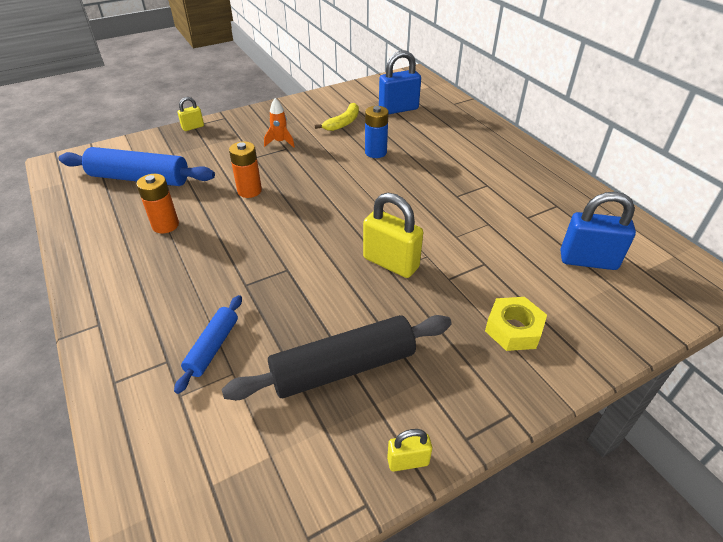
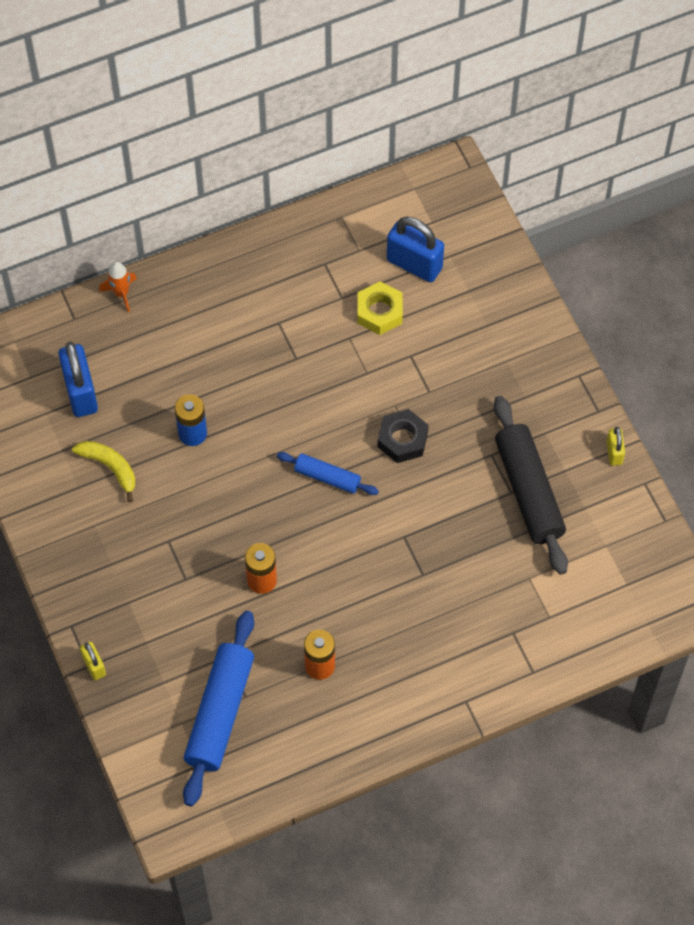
camera: 85 degrees left, 20 degrees up
blue rolling pin [174,295,242,394] -> blue rolling pin moved to [277,452,379,495]
orange rocket [264,98,295,148] -> orange rocket moved to [99,262,137,312]
yellow padlock [363,193,423,278] -> black nut [378,409,429,463]
yellow nut [485,297,547,351] -> yellow nut moved to [357,281,403,335]
blue padlock [560,192,636,270] -> blue padlock turned 75 degrees counterclockwise [387,216,444,282]

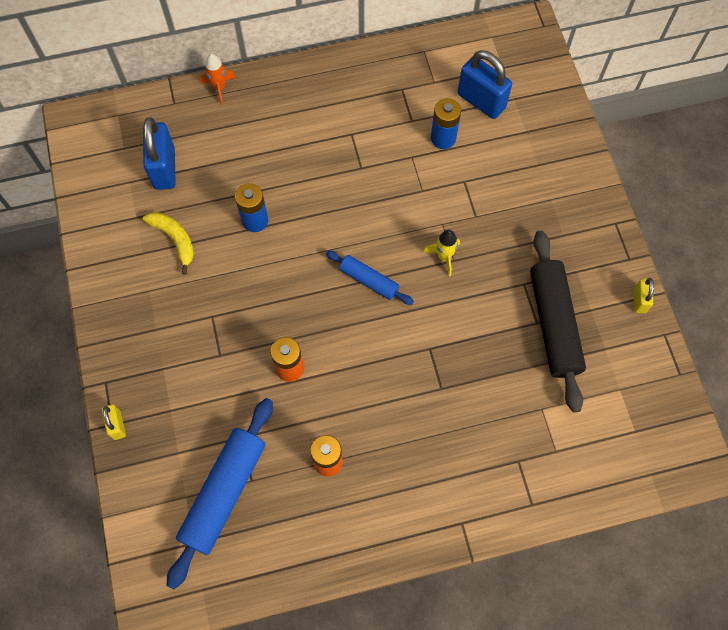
camera: 10 degrees right, 5 degrees up
yellow nut [357,281,403,335] -> blue battery [431,98,461,149]
black nut [378,409,429,463] -> yellow rocket [423,230,460,276]

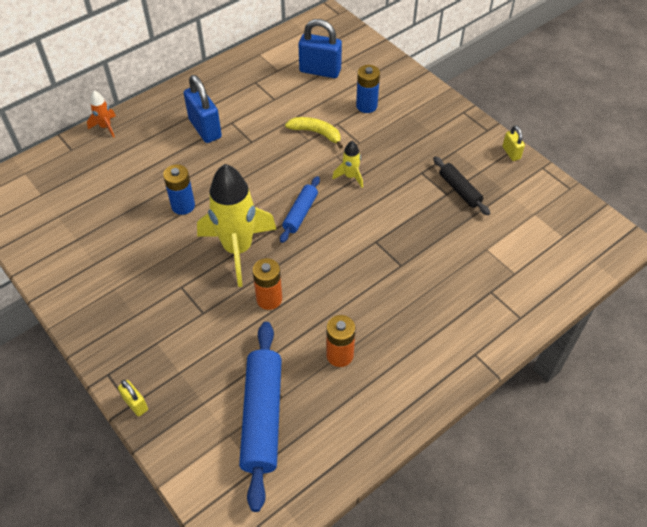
camera: 25 degrees left, 15 degrees down
blue padlock [143,117,176,190] -> blue padlock moved to [184,75,222,143]
yellow banana [143,212,194,275] -> yellow banana moved to [285,117,343,149]
blue rolling pin [326,250,414,305] -> blue rolling pin turned 75 degrees counterclockwise [280,176,320,243]
blue battery [431,98,461,149] -> blue battery moved to [356,65,380,113]
black rolling pin [530,230,586,413] -> black rolling pin [433,156,490,215], size x0.55
none -> yellow rocket [197,164,277,287]

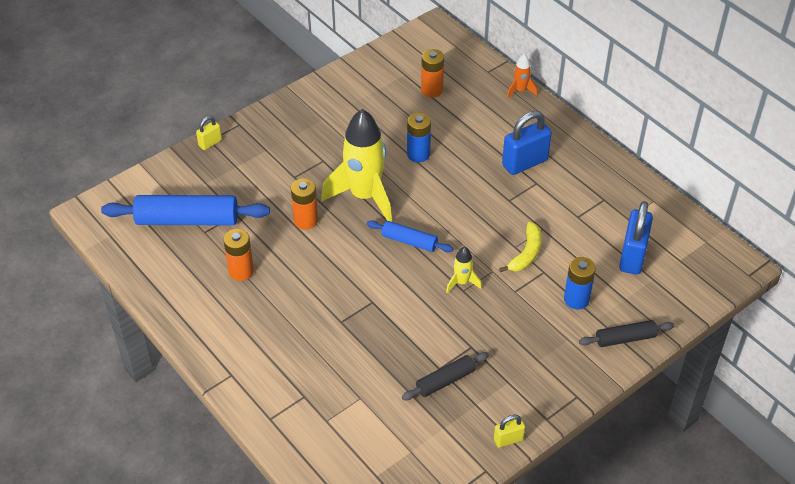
camera: 90 degrees right, 5 degrees down
none -> orange battery [421,49,444,98]
none -> black rolling pin [579,320,674,347]

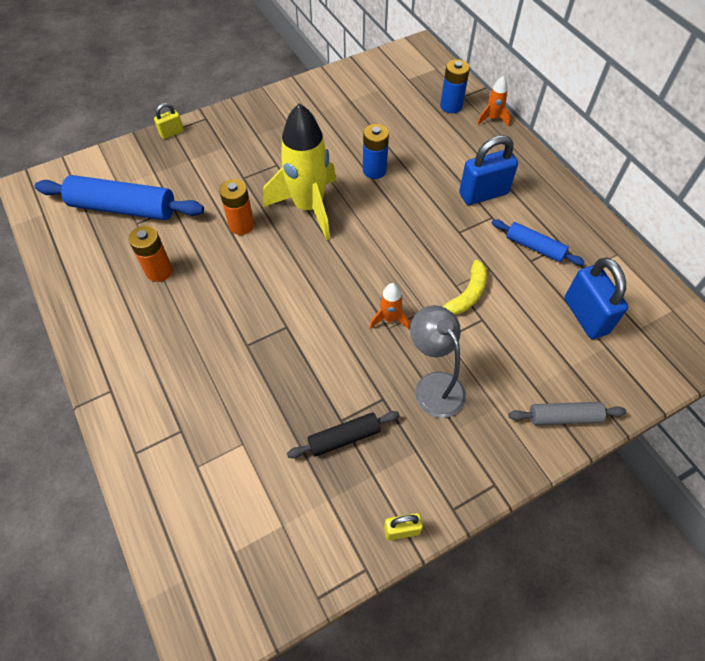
camera: 10 degrees right, 10 degrees up
blue rolling pin [367,220,454,252] -> blue rolling pin moved to [492,219,585,265]
orange battery [421,49,444,98] -> none
yellow rocket [446,247,482,293] -> orange rocket [369,283,410,330]
blue battery [564,257,596,309] -> blue battery moved to [440,59,470,113]
black rolling pin [579,320,674,347] -> grey rolling pin [509,402,626,425]
blue padlock [619,201,653,275] -> blue padlock turned 45 degrees counterclockwise [565,258,628,339]
none -> grey lamp [410,305,466,418]

